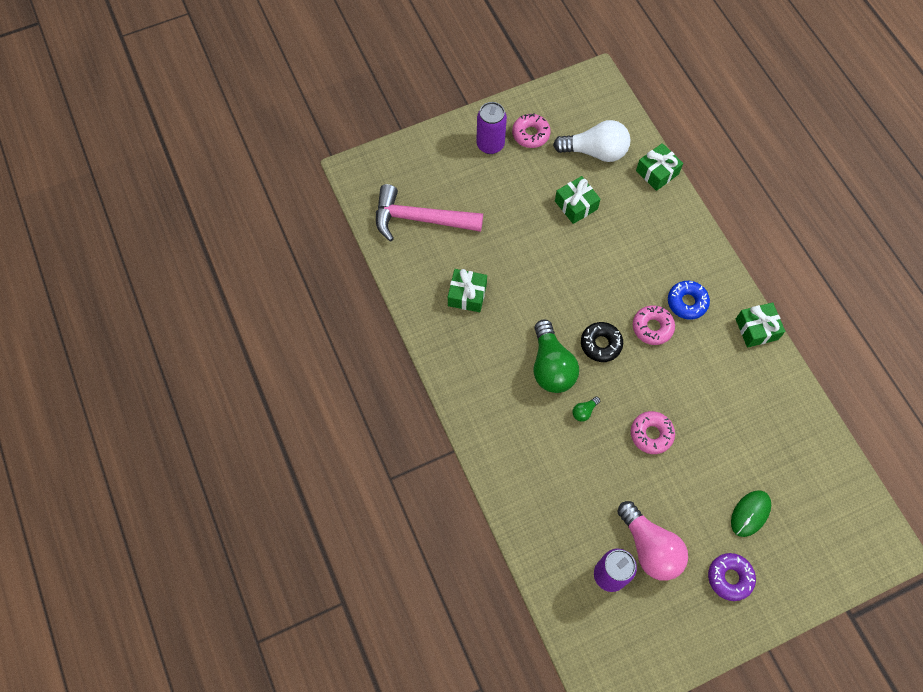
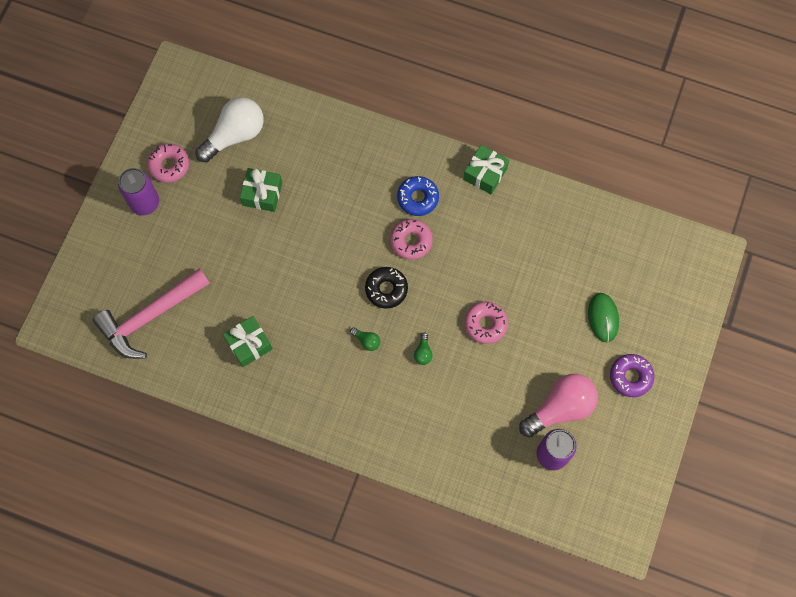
camera: 45 degrees left, 5 degrees up
green light bulb [534,320,579,393] -> green light bulb [350,327,380,351], size x0.41
pink light bulb [617,501,688,581] -> pink light bulb turned 45 degrees counterclockwise [519,374,598,438]
green gift [636,143,683,191] -> none

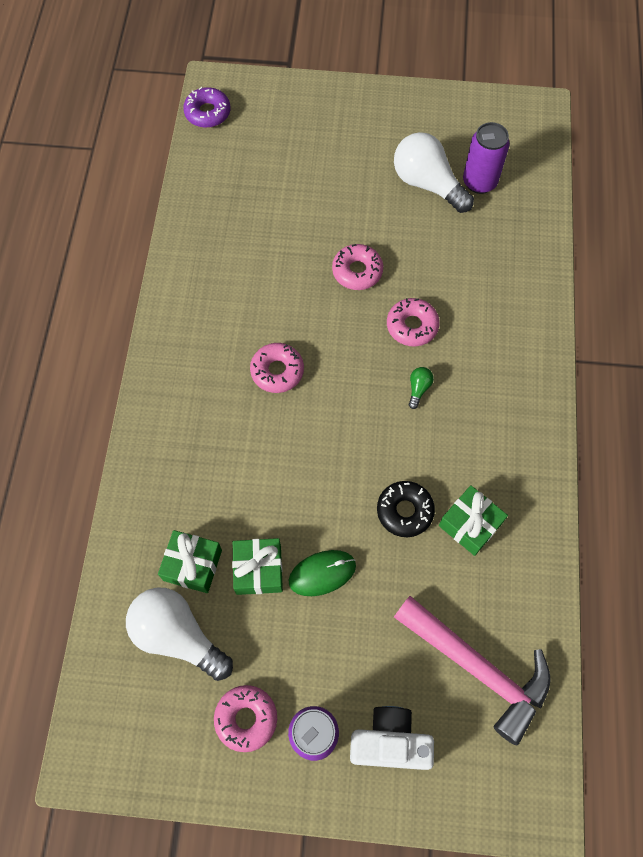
camera: 105 degrees left, 5 degrees down
black donut [365,267,408,309] -> black donut moved to [377,481,435,537]
blue donut [397,176,439,216] -> none
green light bulb [414,332,433,365] -> pink donut [387,298,440,346]
green gift [463,145,509,194] -> green gift moved to [158,530,222,593]
pink light bulb [519,374,598,438] -> white light bulb [394,132,474,213]
green mouse [588,293,619,342] -> green mouse moved to [288,550,356,596]
purple donut [610,354,654,397] -> purple donut moved to [183,87,230,128]
none -> white camera [350,706,434,770]

